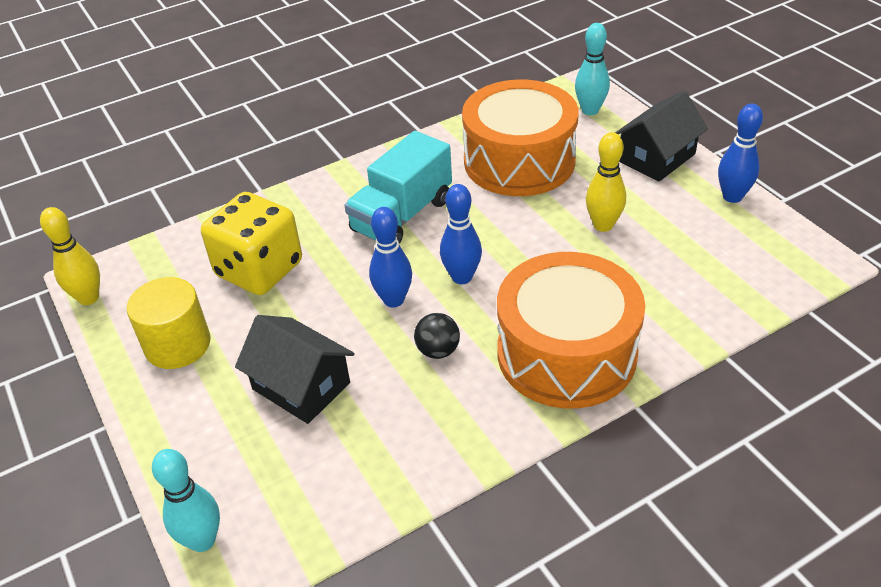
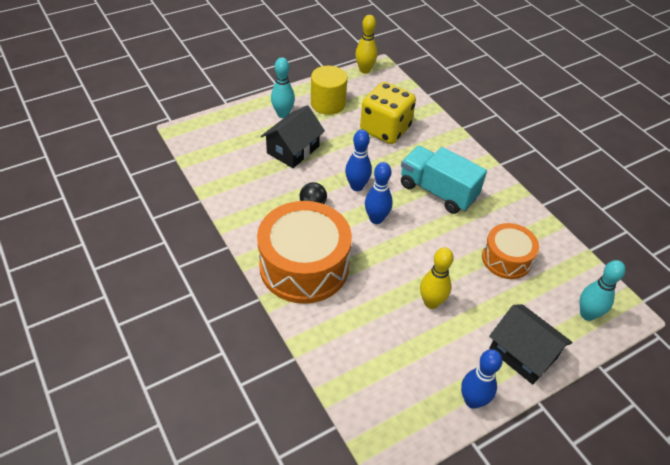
camera: 85 degrees right, 5 degrees up
turquoise bowling pin [152,449,220,552] -> turquoise bowling pin moved to [271,57,295,118]
orange drum [462,79,579,196] -> orange drum [482,223,539,279], size x0.57

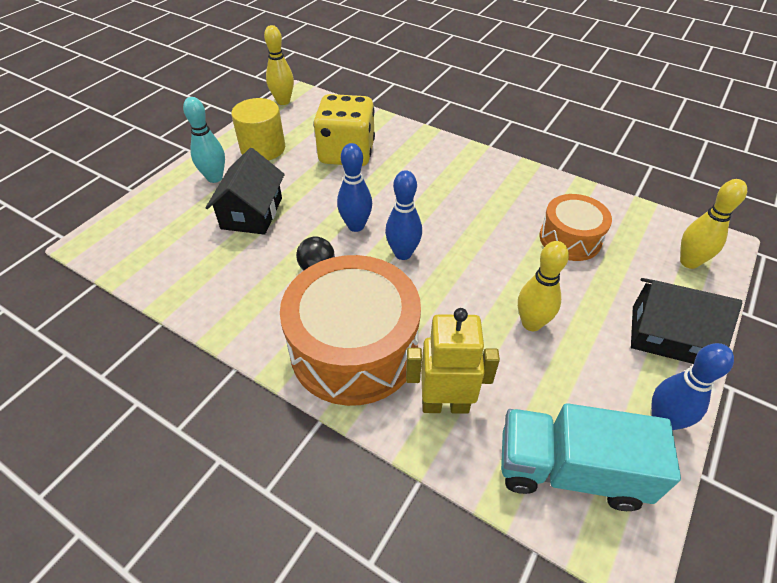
camera: 25 degrees left, 0 degrees up
turquoise truck [401,146,487,214] -> turquoise truck moved to [501,403,681,511]
turquoise bowling pin [580,260,626,321] -> yellow bowling pin [680,179,747,269]
none -> yellow robot [406,308,500,414]

